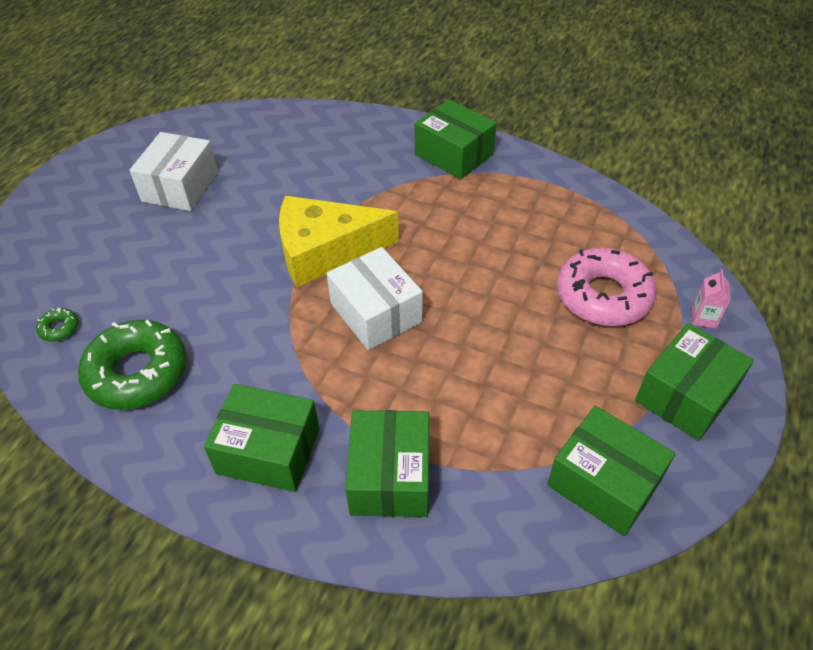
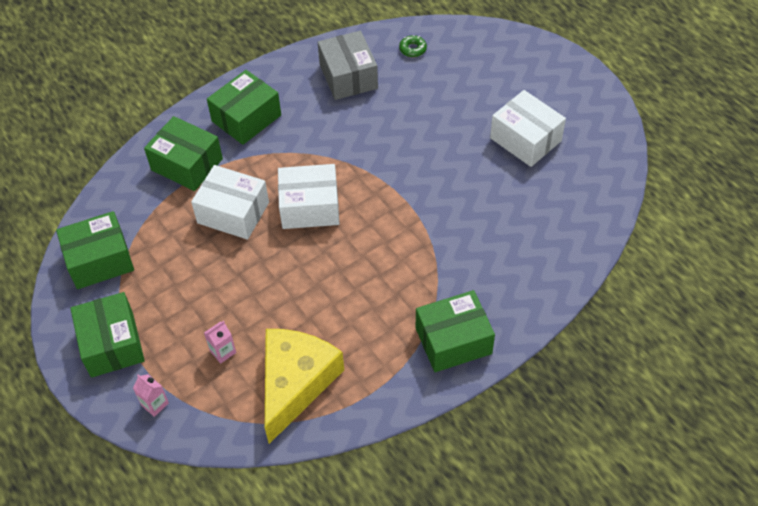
camera: 120 degrees right, 5 degrees up
green donut [78,320,187,410] -> grey box [318,31,378,100]
yellow cheese [279,196,399,287] -> yellow cheese moved to [265,329,344,444]
pink donut [557,248,657,326] -> pink carton [204,321,236,364]
none -> white box [191,165,269,240]

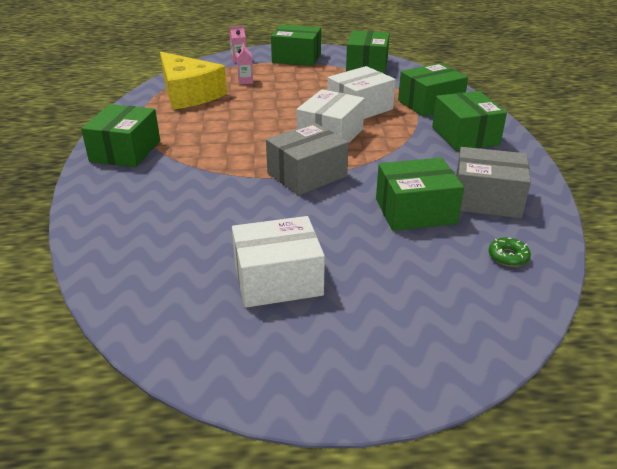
camera: 120 degrees right, 20 degrees down
none -> grey box [266,123,349,195]
none -> green box [376,158,464,231]

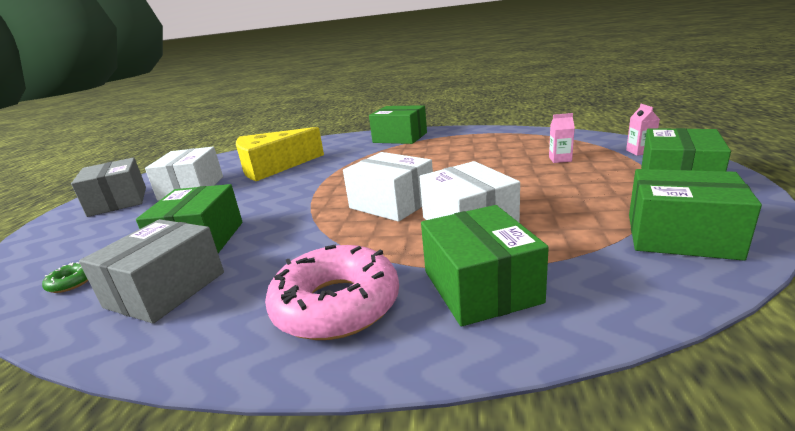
camera: 105 degrees right, 10 degrees down
yellow cheese [160,52,227,110] -> yellow cheese moved to [236,127,324,181]
grey box [266,123,349,195] -> grey box moved to [71,158,146,217]
green box [432,91,507,151] -> pink donut [265,244,399,340]

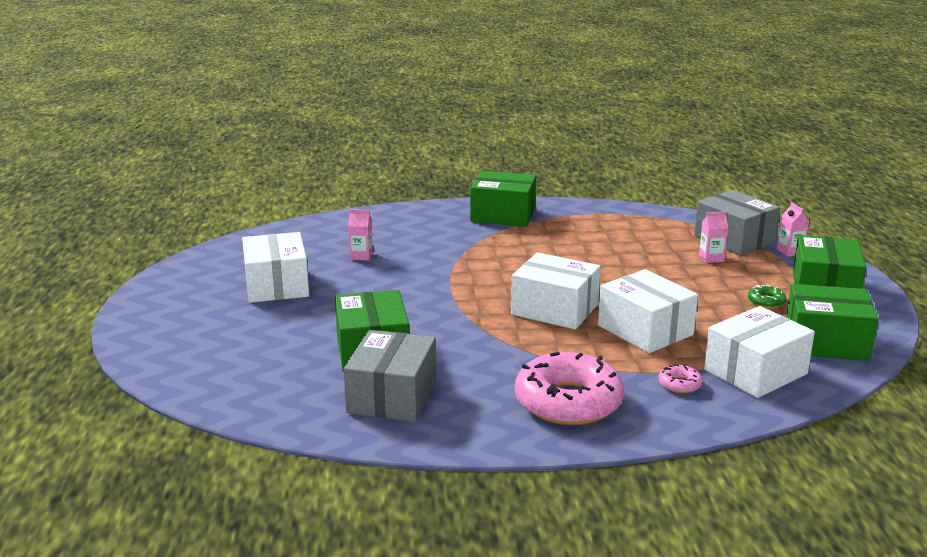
camera: 15 degrees left, 0 degrees up
green donut [42,262,88,293] -> green donut moved to [748,285,787,308]
grey box [71,158,146,217] -> grey box moved to [694,190,780,255]
yellow cheese [236,127,324,181] -> pink carton [348,209,373,261]
green box [421,205,549,326] -> pink donut [659,364,703,393]
none -> white box [704,306,815,398]

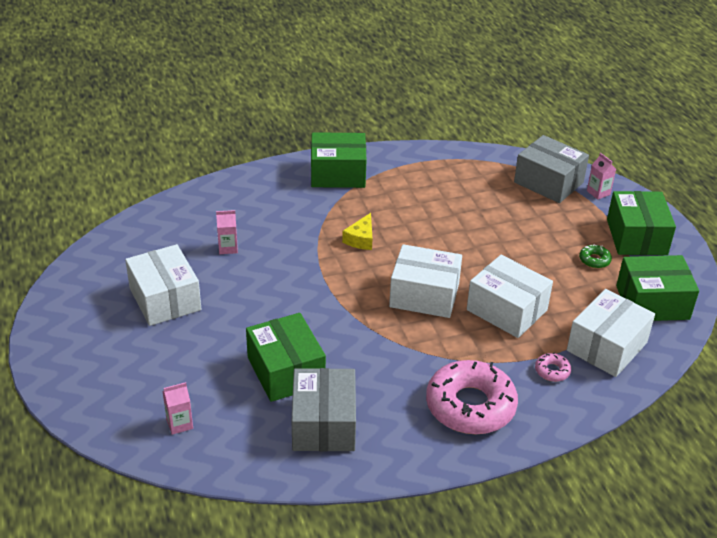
camera: 15 degrees left, 15 degrees up
pink carton [699,211,728,263] -> pink carton moved to [162,382,193,435]
none -> yellow cheese [342,213,372,250]

